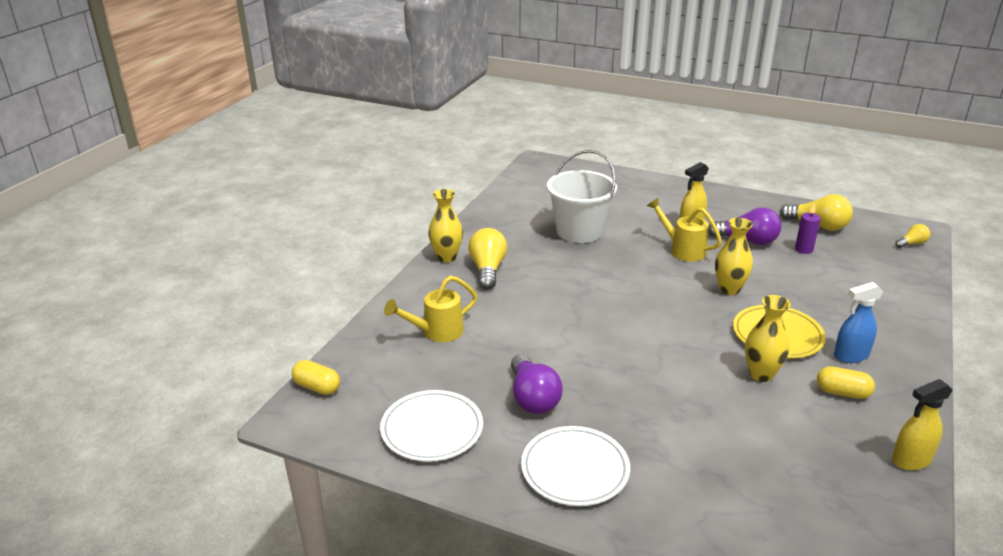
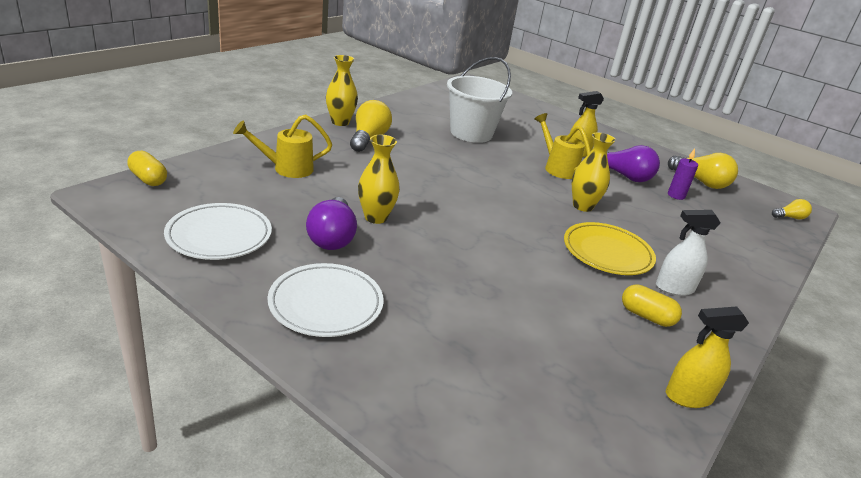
camera: 10 degrees right, 0 degrees up
yellow vase [745,295,790,382] -> yellow vase moved to [358,135,400,224]
blue spray bottle [834,282,883,363] -> white spray bottle [656,210,721,296]

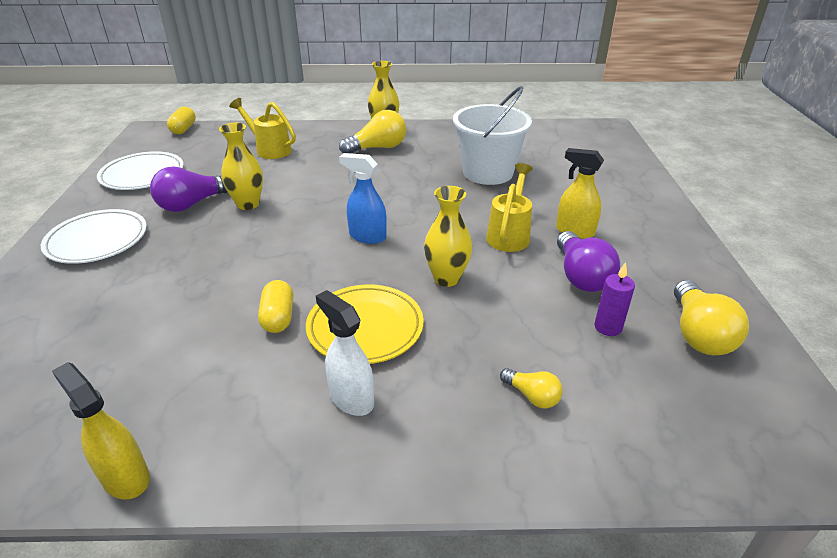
camera: 55 degrees right, 5 degrees up
yellow capsule [622,285,682,327] -> yellow capsule moved to [258,280,293,333]
yellow light bulb [772,199,812,219] -> yellow light bulb moved to [500,368,563,408]
none -> blue spray bottle [339,153,387,244]

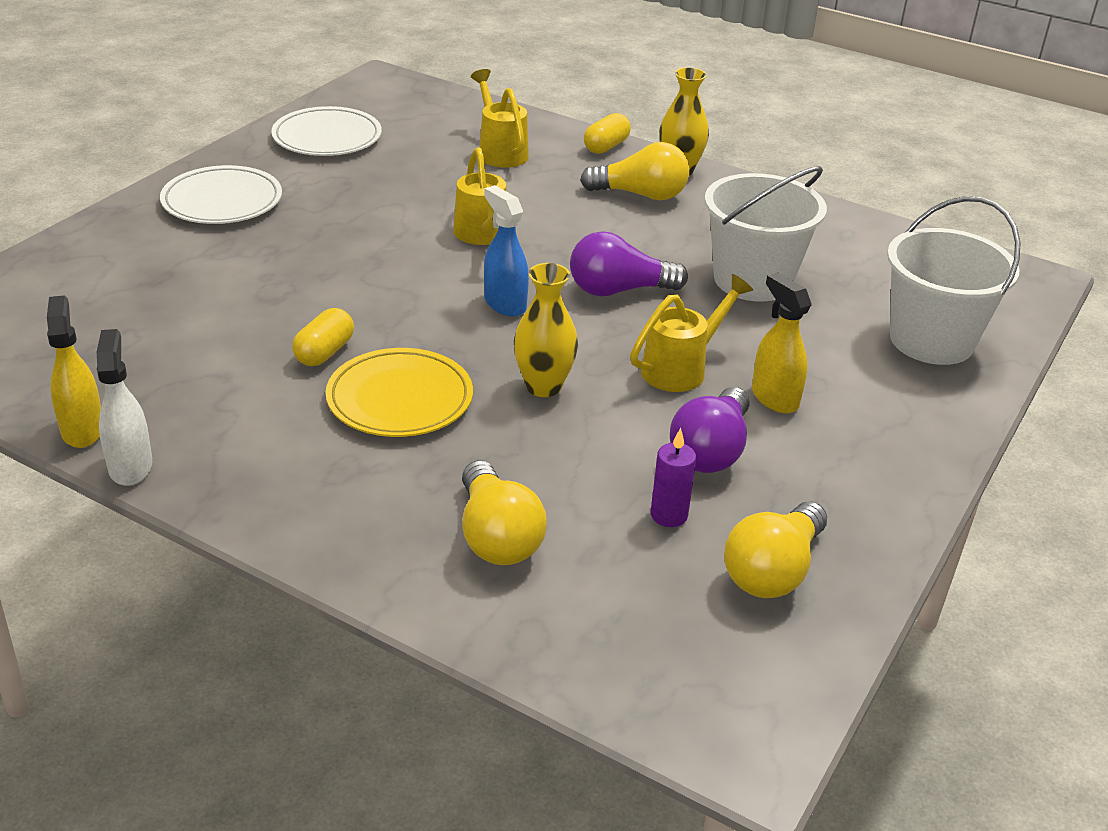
camera: 30 degrees right, 0 degrees up
purple light bulb [150,167,227,212] -> purple light bulb moved to [570,231,688,296]
yellow capsule [167,106,196,134] -> yellow capsule moved to [584,113,631,154]
yellow vase [219,123,263,210] -> none
white spray bottle [316,290,374,416] -> white spray bottle moved to [96,329,152,486]
yellow light bulb [500,368,563,408] -> yellow light bulb [462,461,547,565], size x1.85
none -> yellow watering can [453,147,507,245]
none -> white bucket [887,196,1021,365]

